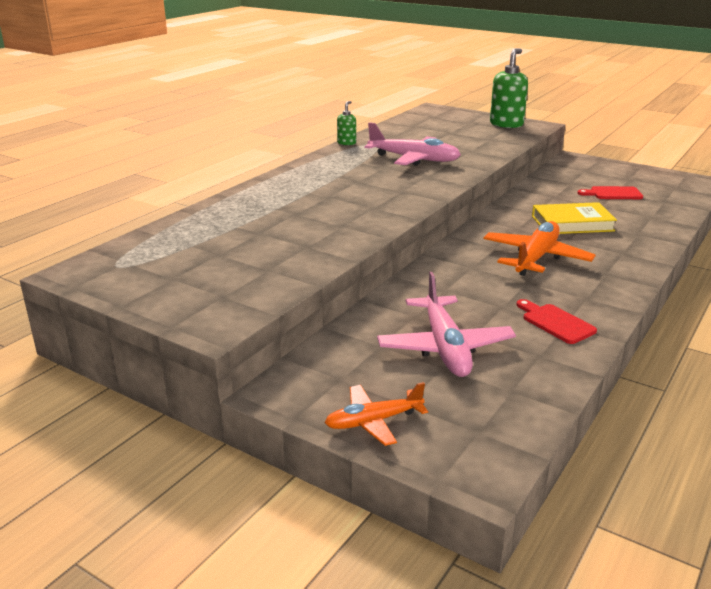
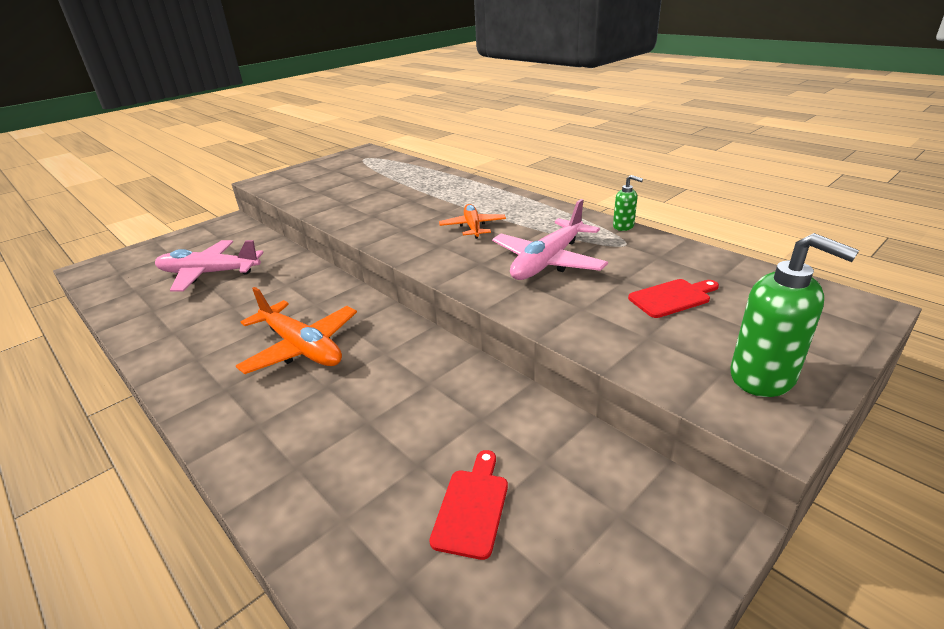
camera: 105 degrees right, 5 degrees up
orange plane [325,382,428,446] -> orange plane moved to [439,204,506,239]
red cutting board [516,299,597,344] -> red cutting board moved to [628,279,719,318]
yellow book [532,202,617,234] -> none

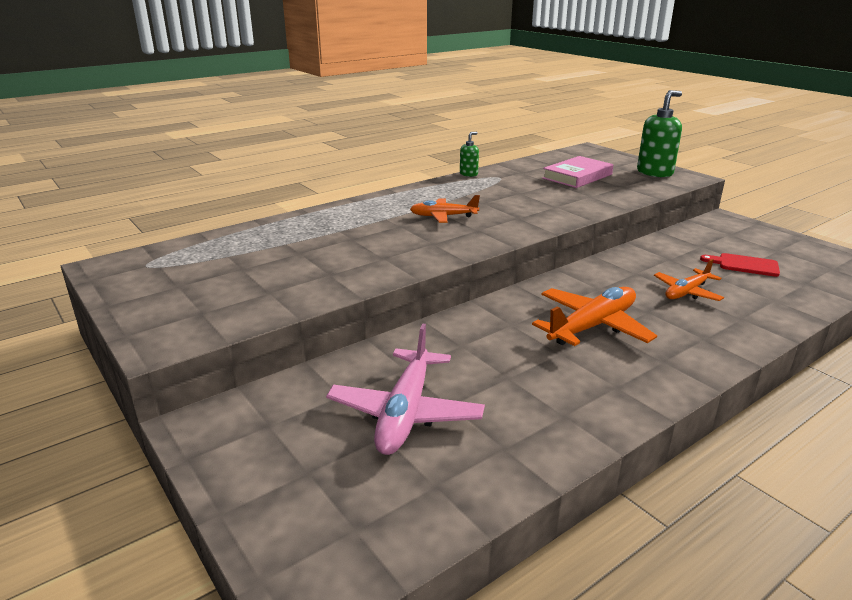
camera: 85 degrees left, 5 degrees down
pink plane [492,199,608,280] -> none
red cutting board [628,279,719,318] -> pink book [542,156,613,188]
none -> orange plane [654,259,724,301]

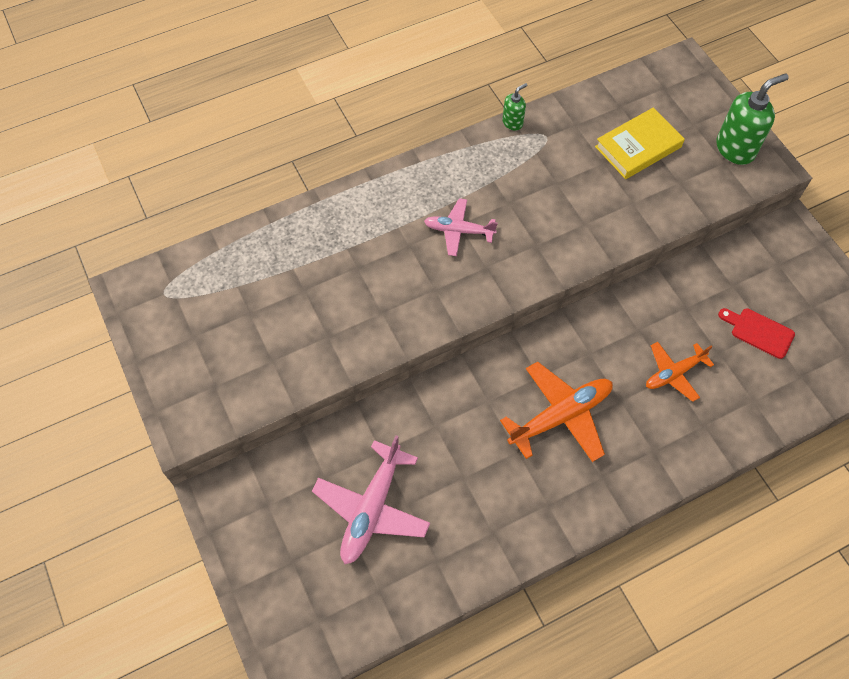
camera: 10 degrees right, 35 degrees up
orange plane [410,195,480,223] -> pink plane [424,198,498,256]
pink book [542,156,613,188] -> yellow book [595,107,685,179]

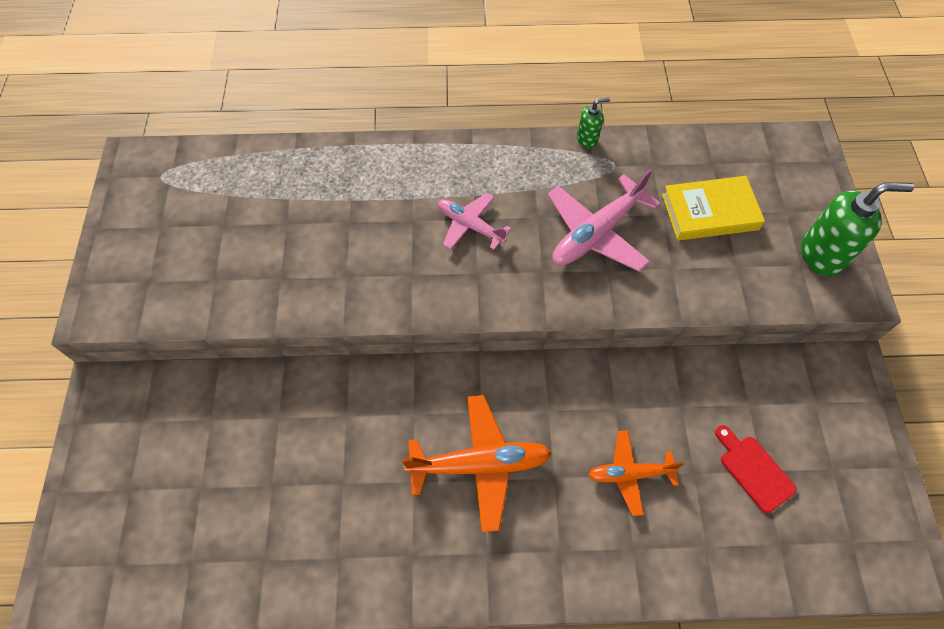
camera: 25 degrees right, 0 degrees up
pink plane [312,435,430,564] -> pink plane moved to [547,169,660,272]

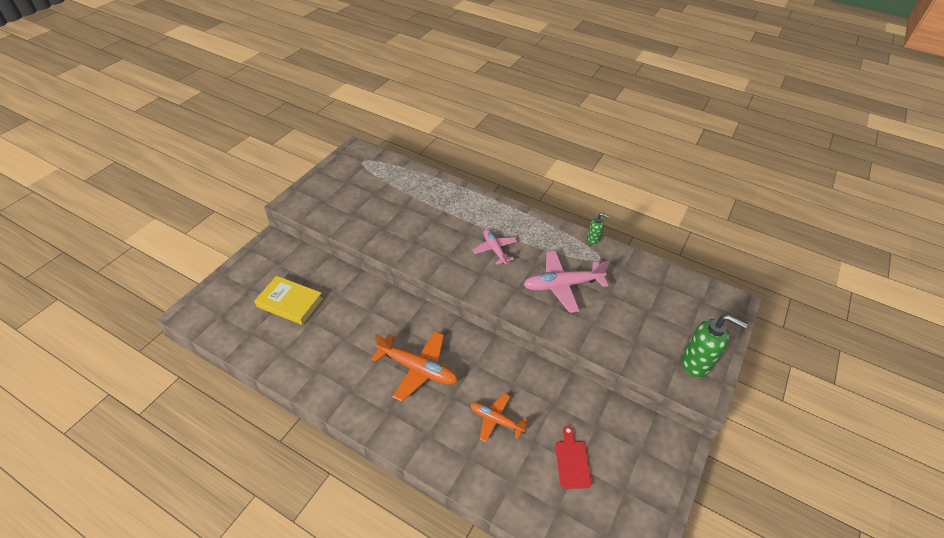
camera: 30 degrees right, 15 degrees down
yellow book [662,176,765,241] -> yellow book moved to [254,276,323,325]

